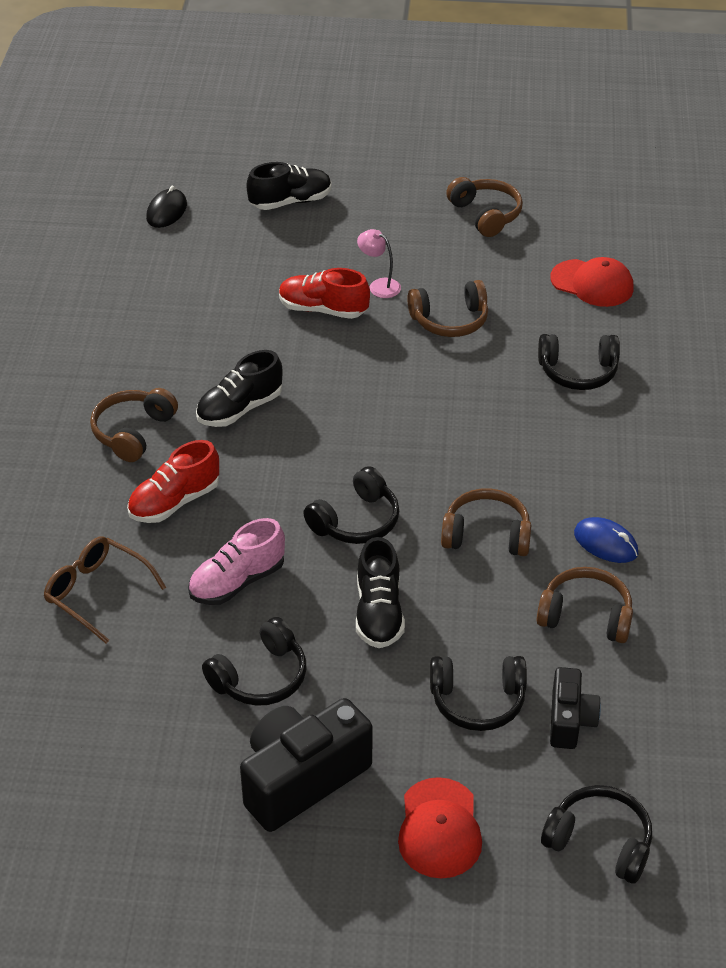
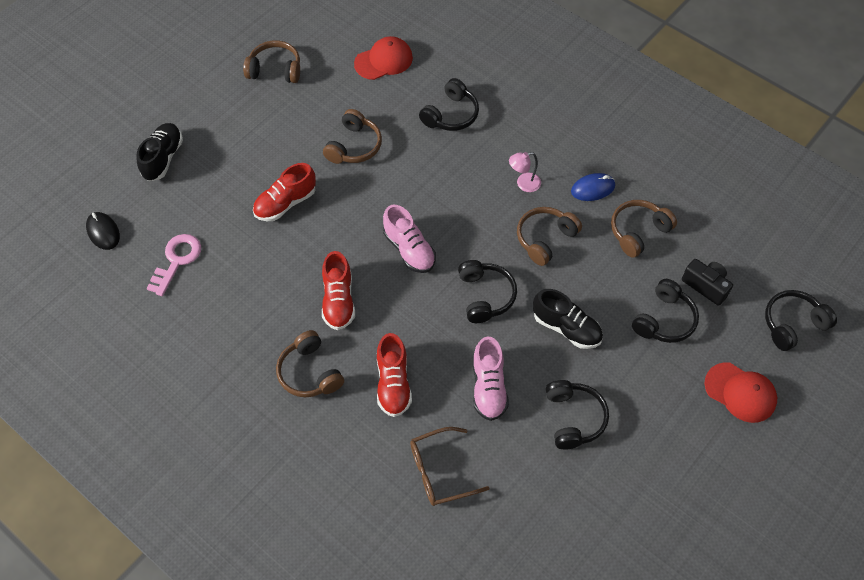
camera: 55 degrees left, 15 degrees up
black shoe [196,350,282,427] -> red shoe [322,251,355,330]
black camera [240,698,373,832] -> none
pink lamp [357,229,401,298] -> pink lamp moved to [509,152,541,192]
none -> pink key [147,234,201,296]
none -> pink shoe [383,205,436,273]

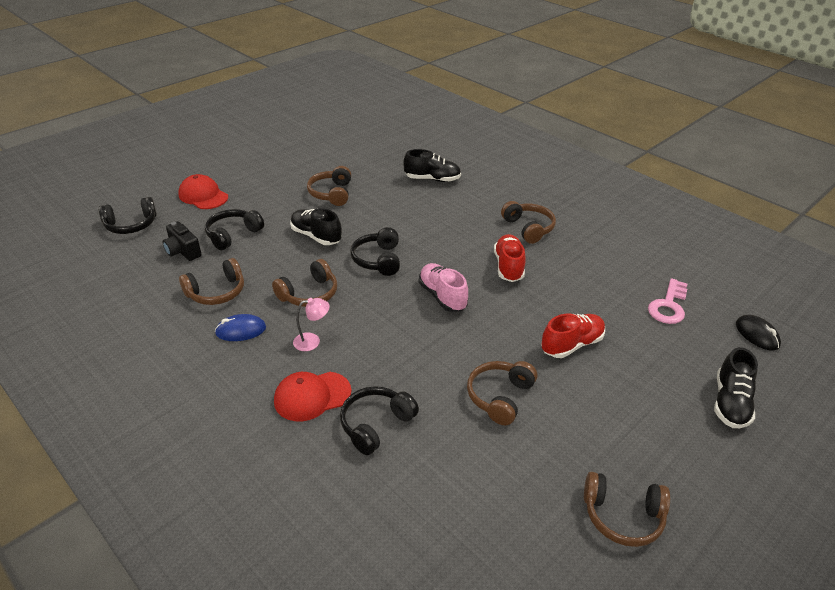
camera: 175 degrees left, 20 degrees down
red cap [354,36,413,80] -> red cap moved to [274,372,351,421]
red shoe [377,333,412,417] -> none
brown glasses [410,427,490,506] -> black shoe [403,149,461,182]
pink shoe [473,336,509,421] -> none
black headphones [546,380,609,449] -> brown headphones [307,166,351,206]

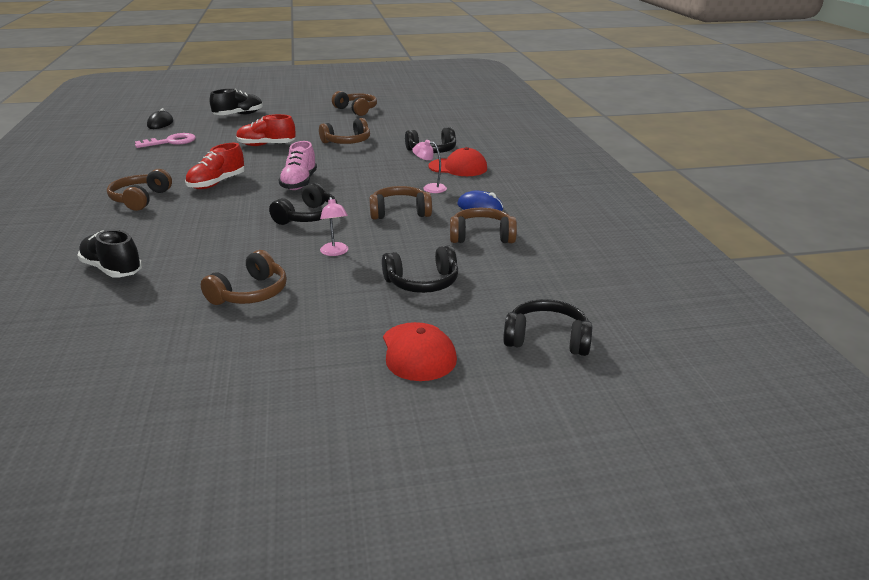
camera: 145 degrees left, 10 degrees down
black camera [162,221,202,261] -> none
black shoe [290,208,342,245] -> pink lamp [320,197,348,256]

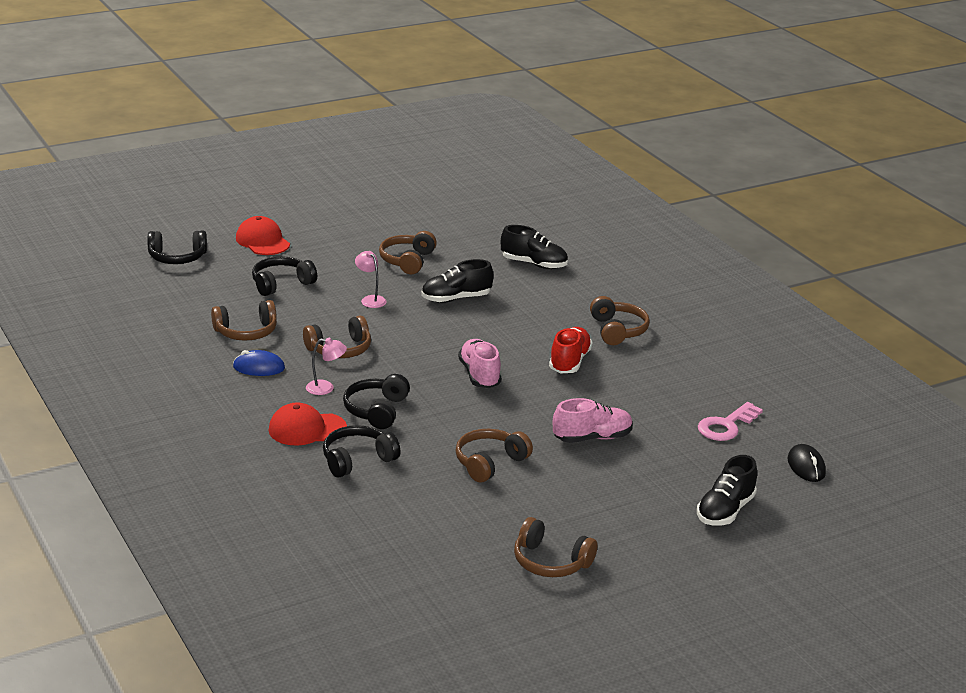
camera: 160 degrees right, 0 degrees up
red shoe [236,114,295,146] -> pink shoe [553,398,633,443]
black headphones [269,183,338,225] -> black headphones moved to [343,374,410,429]
none -> black shoe [421,259,493,303]

